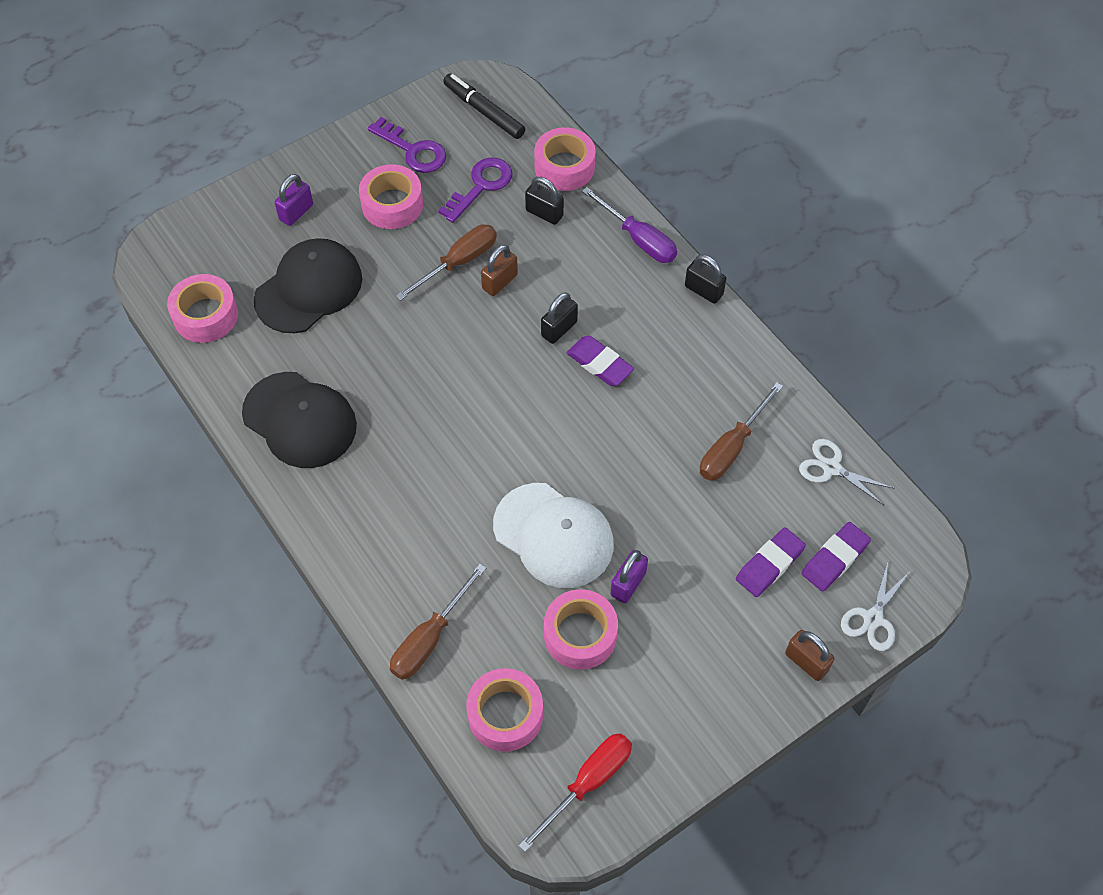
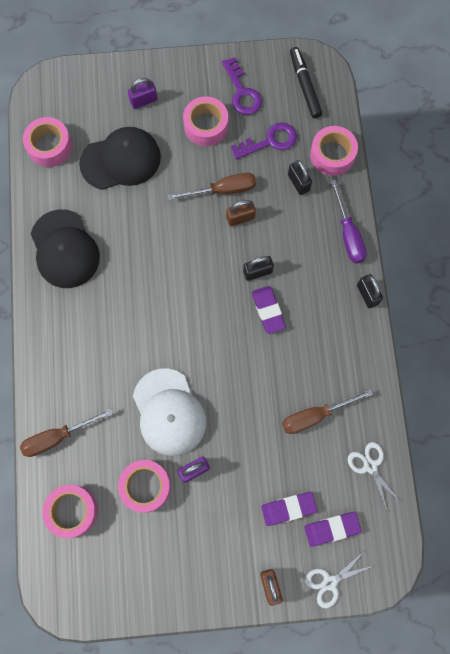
camera: 30 degrees right, 15 degrees up
red screwdriver [519,733,632,852] -> none

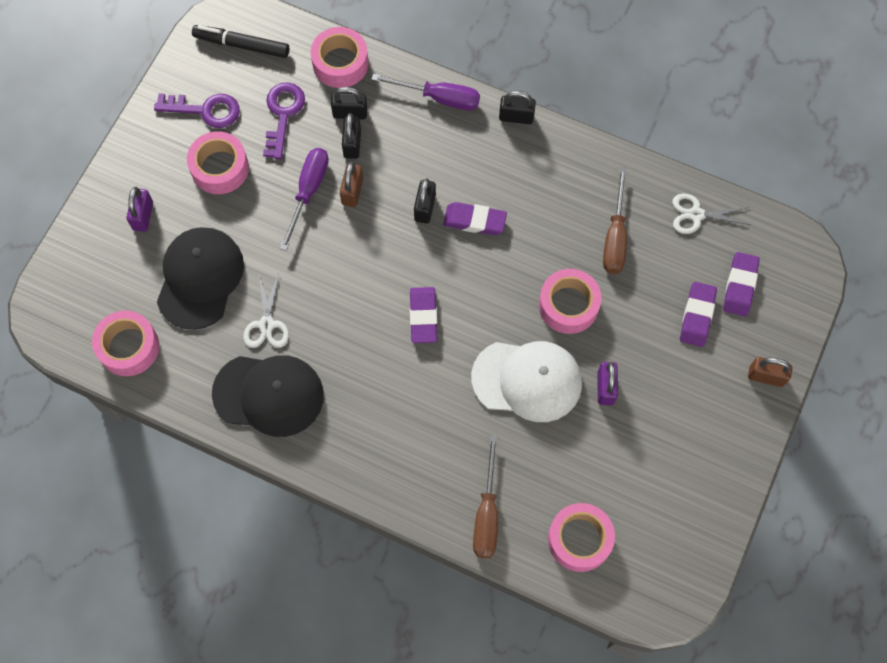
camera: 60 degrees left, 5 degrees down
pink tape [118,460,171,513] -> pink tape moved to [539,269,602,334]
brown screwdriver [168,172,256,200] -> purple screwdriver [280,148,329,251]
white scissors [305,550,373,608] -> white scissors moved to [243,273,289,348]
none -> black padlock [342,113,361,159]
none -> purple eraser [410,287,437,343]

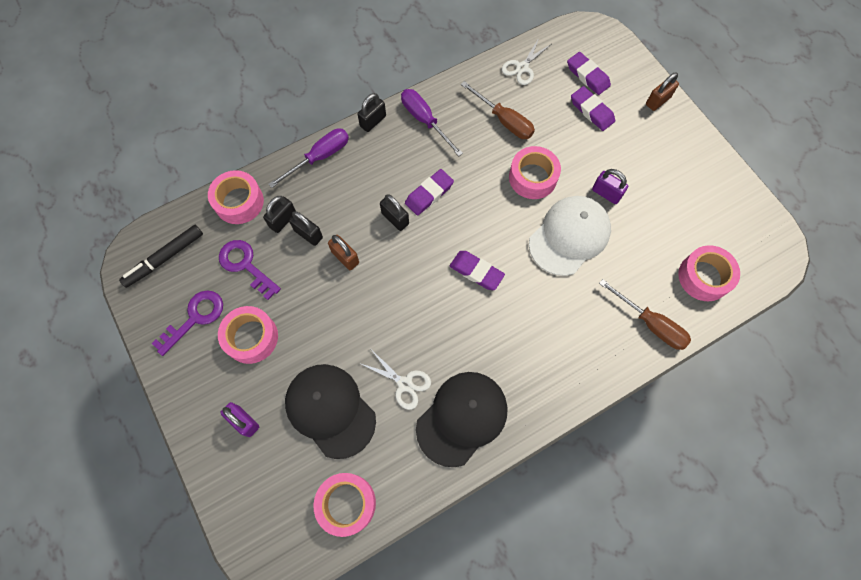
camera: 55 degrees left, 0 degrees up
purple screwdriver [280,148,329,251] -> purple screwdriver moved to [401,89,463,156]

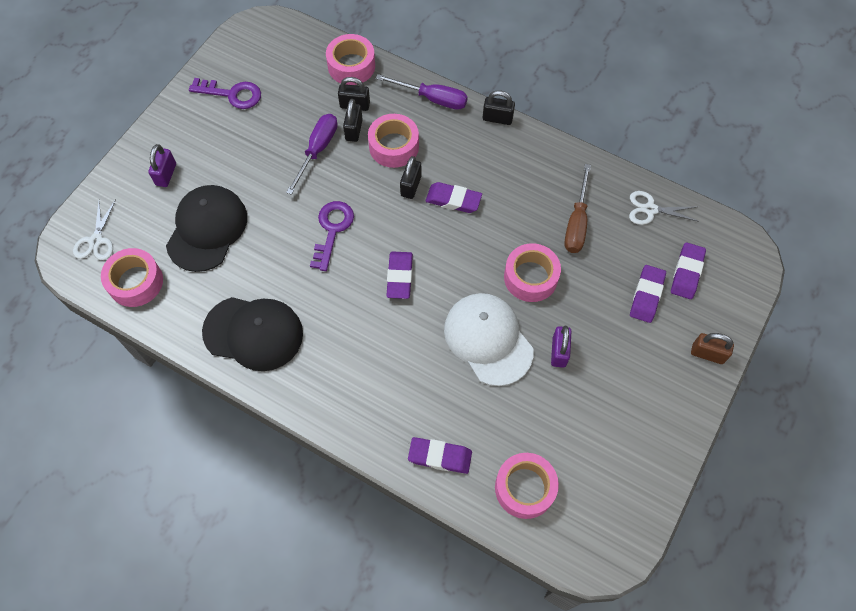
camera: 60 degrees right, 5 degrees down
black marker [119,225,203,288] -> none
pink tape [218,306,278,364] -> pink tape moved to [368,114,419,168]
purple key [219,240,281,300] -> purple key moved to [310,201,354,271]
brown padlock [328,235,359,270] -> none
white scissors [361,351,431,410] -> white scissors moved to [73,199,116,260]
purple screwdriver [401,89,463,156] -> purple screwdriver moved to [286,114,338,195]
white cap [529,196,611,276] -> white cap turned 135 degrees counterclockwise [444,293,534,386]
brown screwdriver [599,279,691,350] -> purple eraser [408,437,472,474]

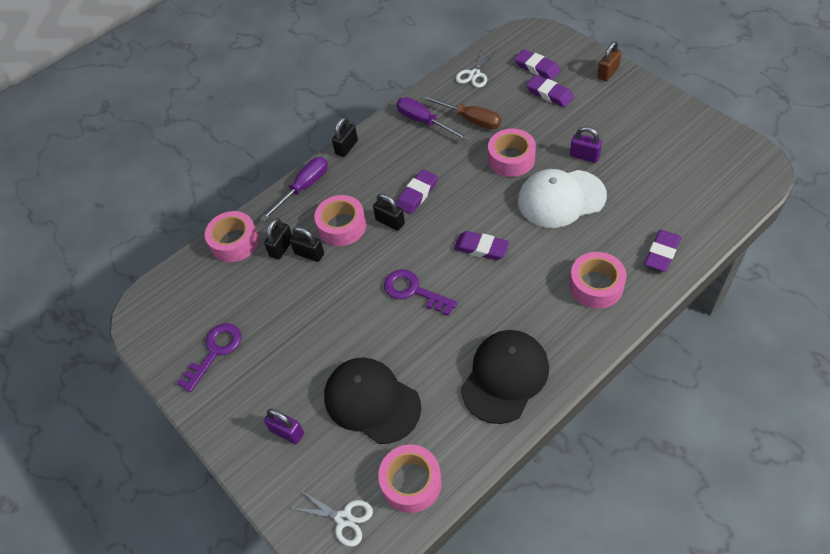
camera: 65 degrees left, 10 degrees down
purple screwdriver [286,114,338,195] -> purple screwdriver moved to [396,97,469,140]
pink tape [495,453,559,519] -> pink tape moved to [569,252,627,309]

